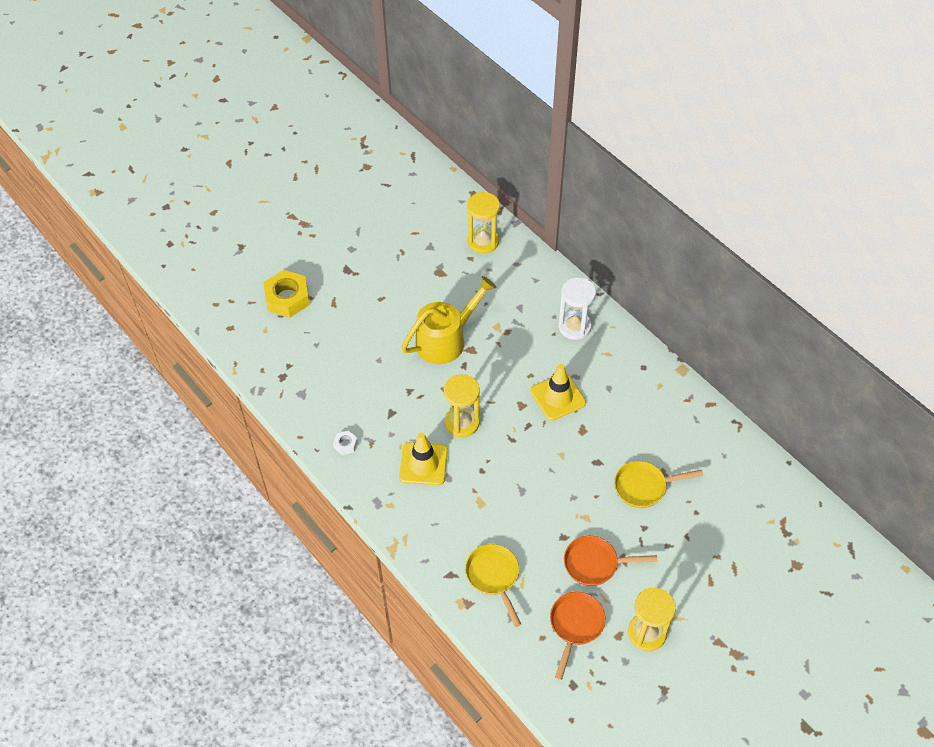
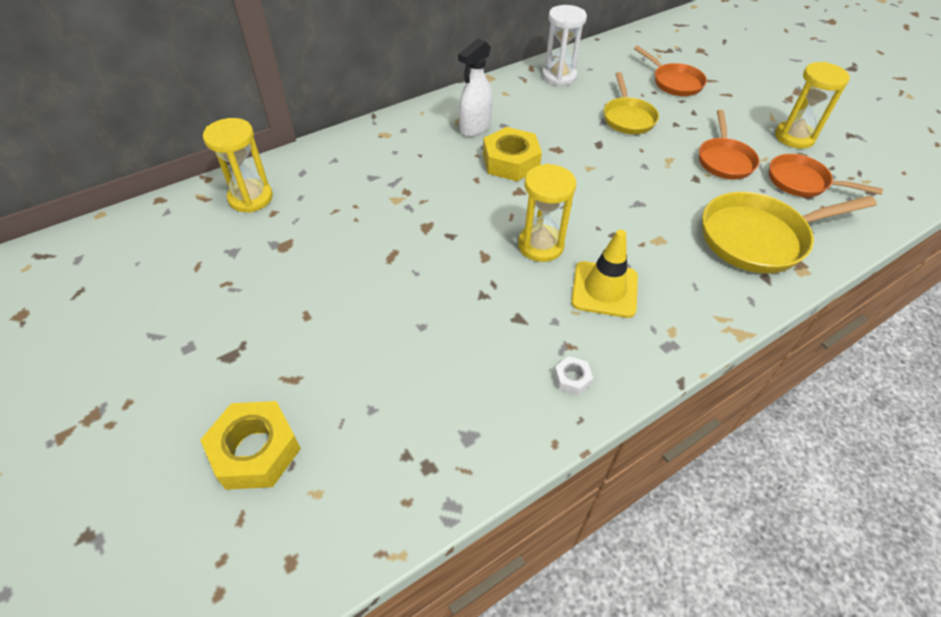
camera: 85 degrees left, 5 degrees down
yellow watering can [401,276,497,364] -> none
yellow pan [465,544,521,627] -> yellow pan [702,192,877,274], size x1.60
yellow traffic cone [531,364,586,421] -> yellow nut [483,127,542,181]
white hourglass [558,277,596,340] -> white hourglass moved to [542,5,587,86]
none -> white spray bottle [458,38,493,137]
none -> orange pan [634,46,707,96]

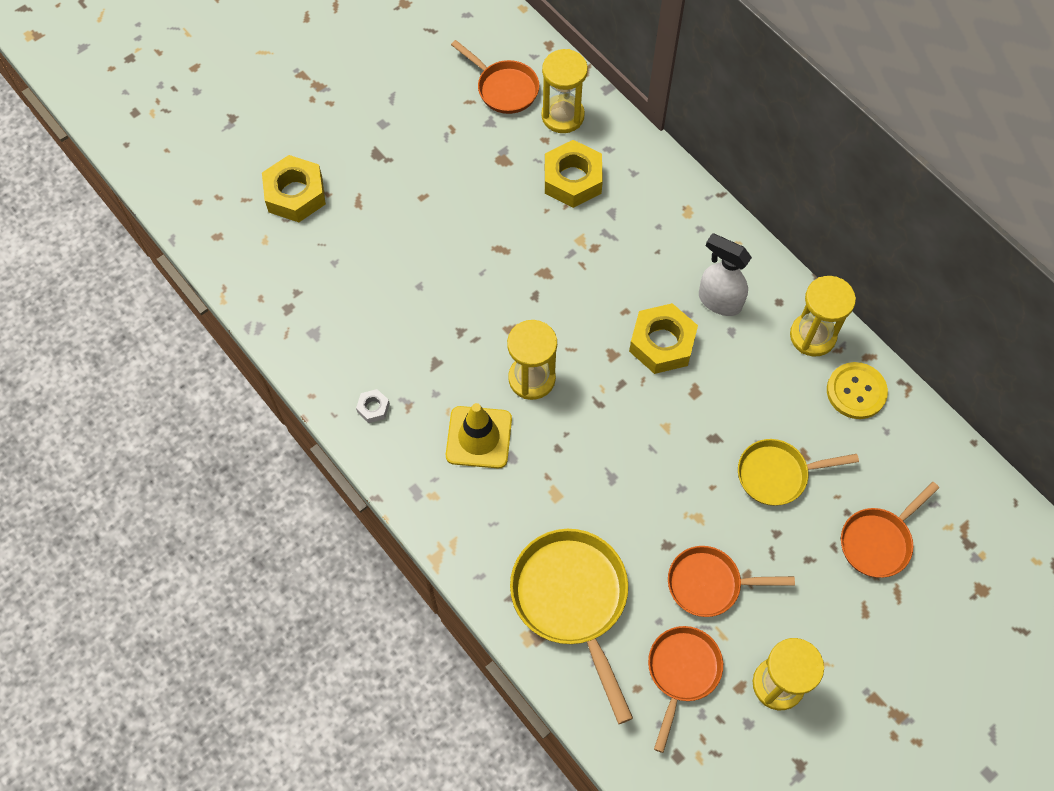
camera: 85 degrees right, 15 degrees up
white hourglass [542,5,587,86] -> yellow button [827,362,888,419]
none -> orange pan [451,40,539,114]
none -> yellow nut [545,140,603,208]
none -> yellow hourglass [790,276,856,357]

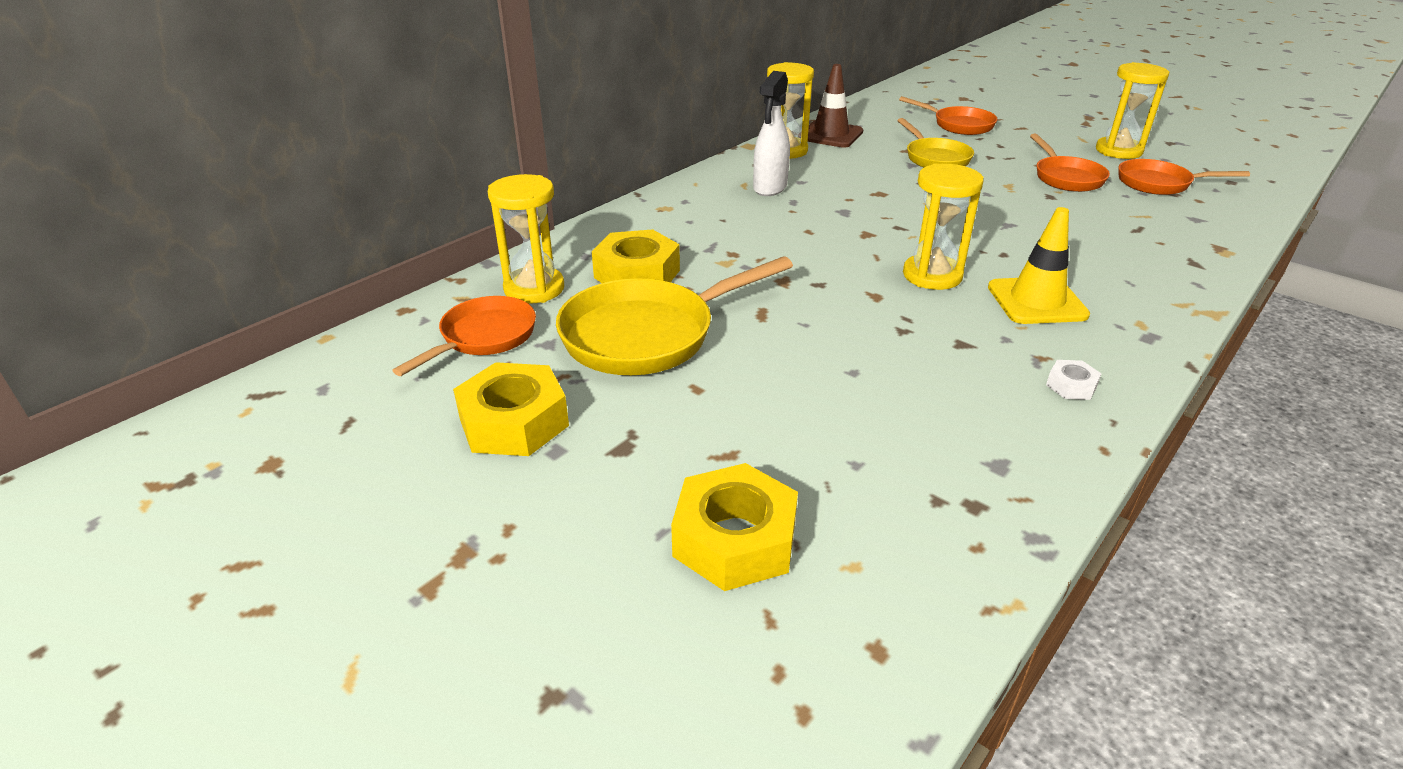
camera: 100 degrees left, 30 degrees down
yellow pan [510,529,633,724] -> yellow pan moved to [556,256,793,375]
yellow nut [629,303,698,374] -> yellow nut moved to [453,362,569,456]
yellow button [827,362,888,419] -> brown traffic cone [808,64,863,148]

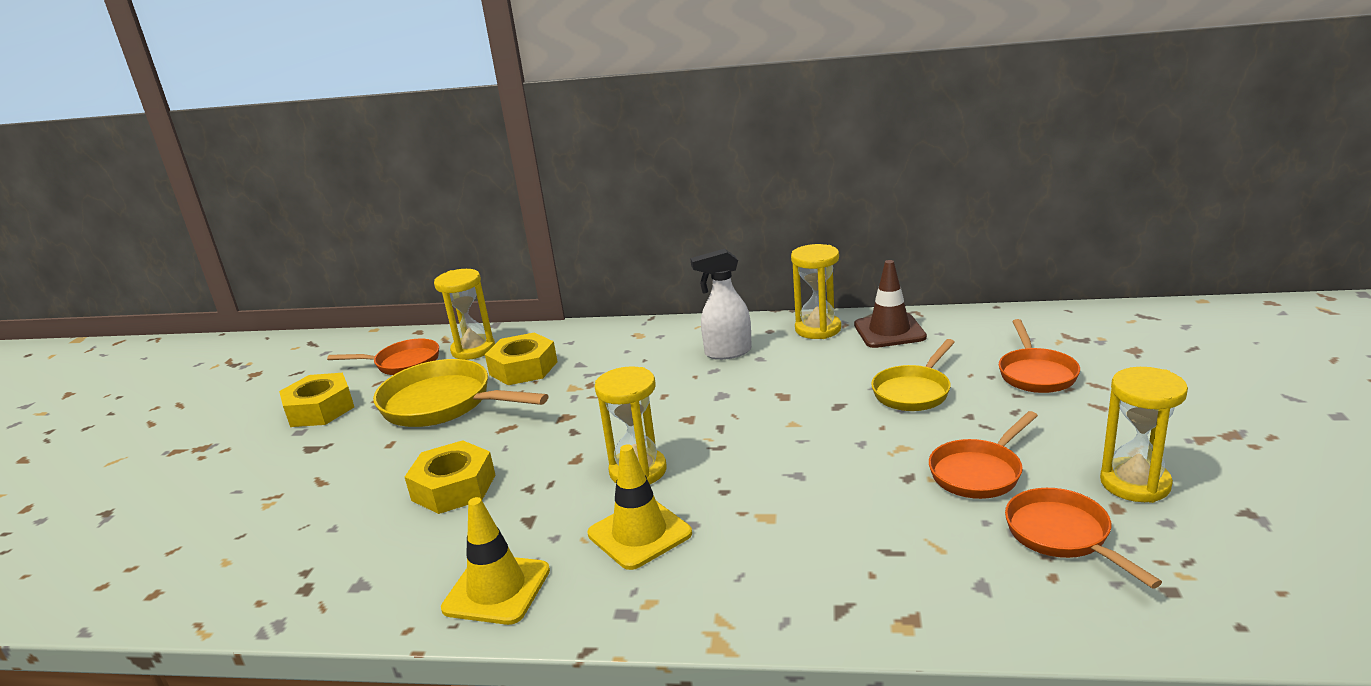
camera: 60 degrees right, 10 degrees down
yellow nut [671,463,798,591] -> yellow nut moved to [405,440,495,514]
white nut [1046,360,1102,400] -> yellow traffic cone [441,497,550,625]

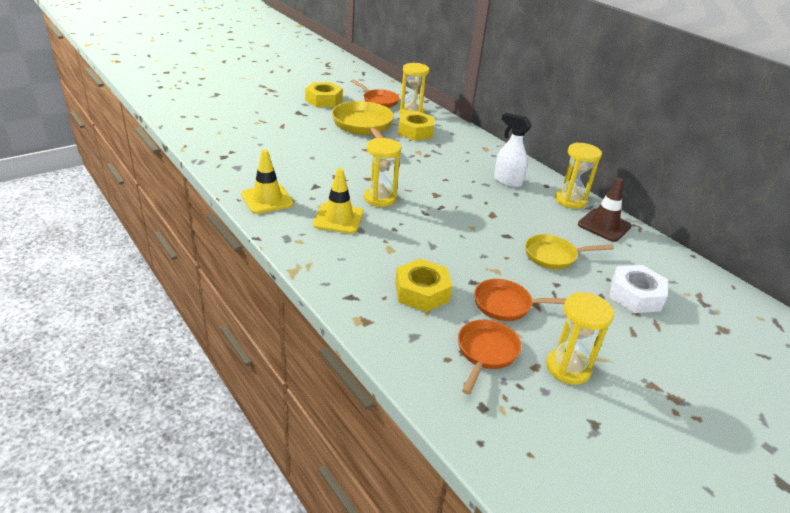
camera: 40 degrees right, 10 degrees up
yellow nut [405,440,495,514] -> yellow nut moved to [395,259,452,312]
orange pan [999,319,1080,393] -> white nut [610,265,668,313]

